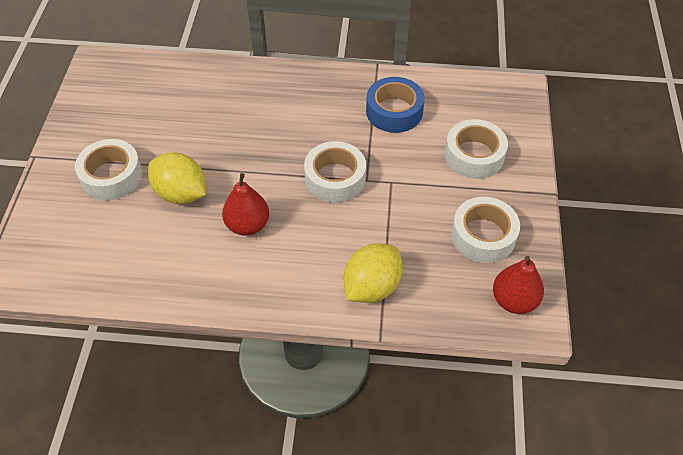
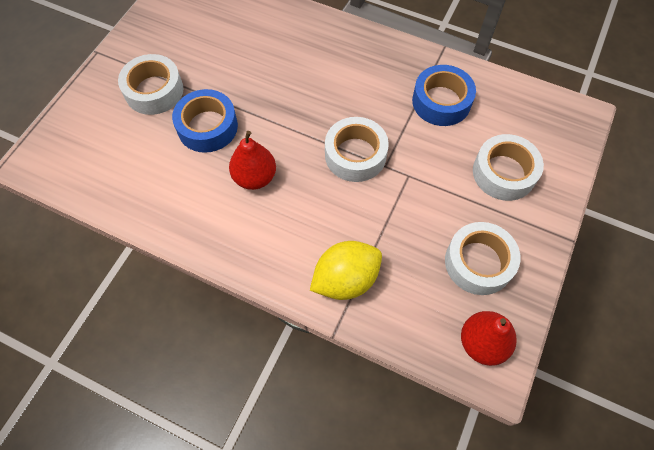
camera: 20 degrees right, 10 degrees up
yellow lemon [148,152,206,204] -> blue tape [172,89,238,153]

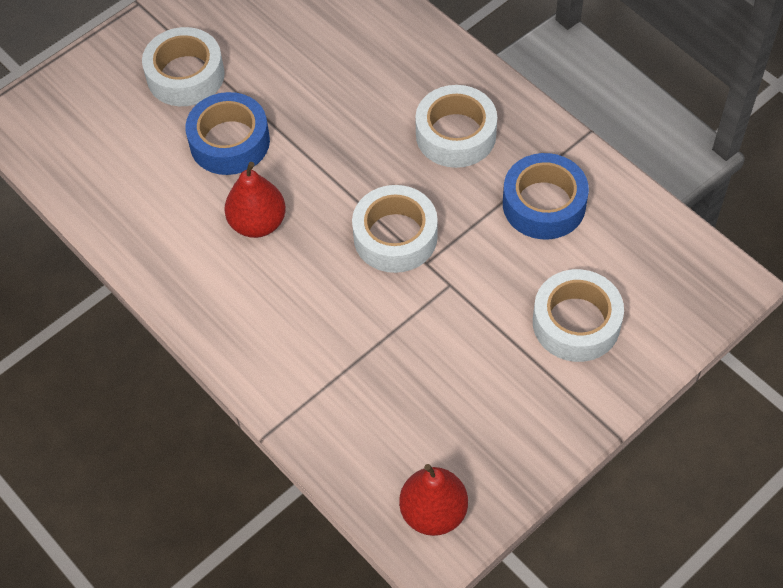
camera: 25 degrees right, 5 degrees down
yellow lemon [310,241,382,300] -> none
white tape [445,222,521,295] -> white tape moved to [415,85,497,168]

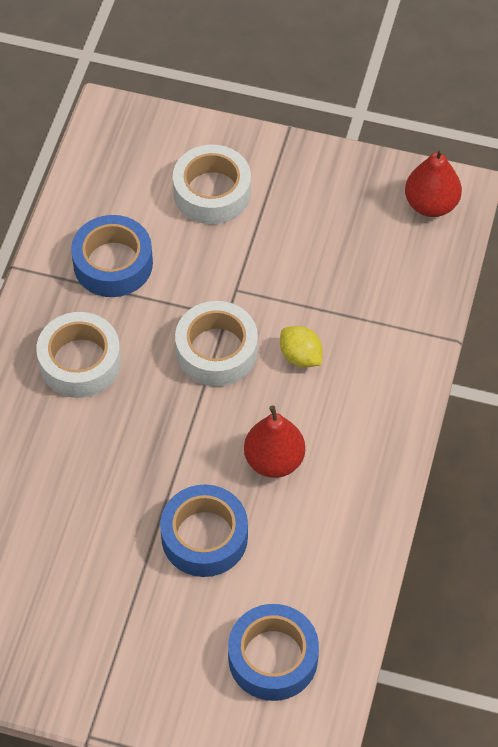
camera: 125 degrees left, 0 degrees up
white tape [142,27,225,106] -> none
none -> blue tape [228,604,319,701]
none -> yellow lemon [280,326,323,368]

